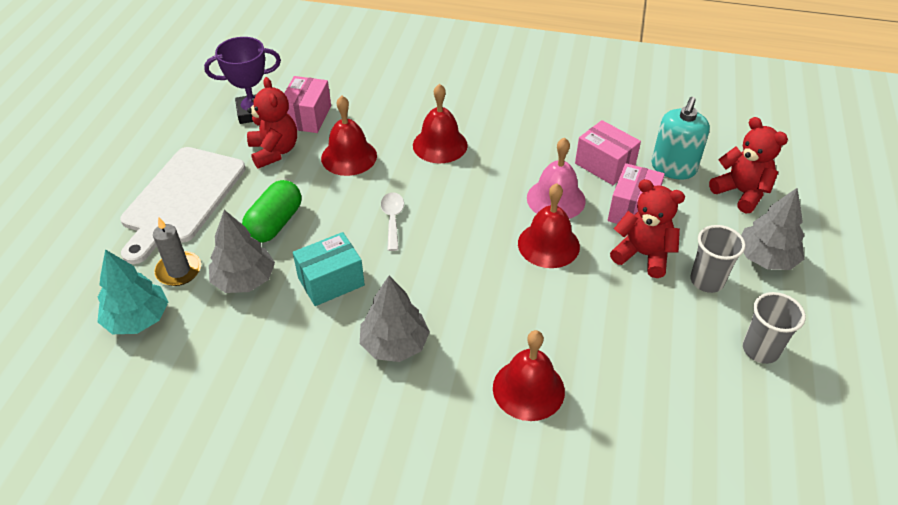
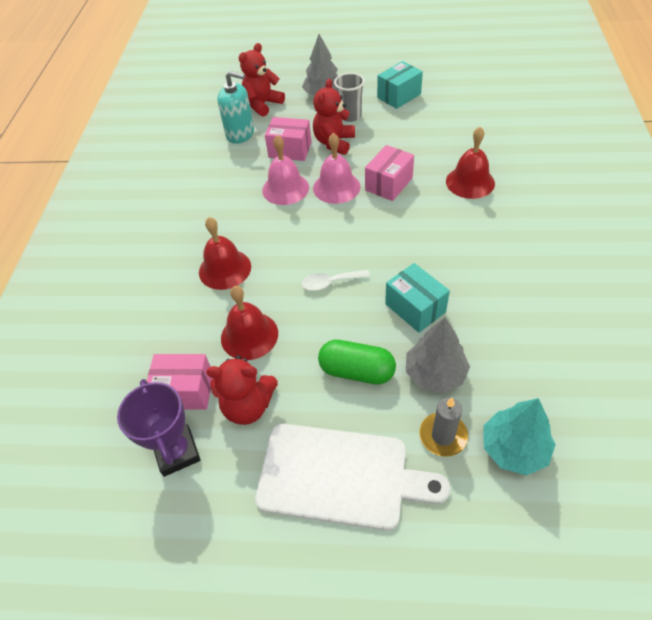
camera: 95 degrees left, 5 degrees up
red teddy bear [247,77,297,168] -> red teddy bear turned 150 degrees counterclockwise [206,355,278,425]
grey tree [360,276,430,362] -> none
red bell [518,183,580,268] -> pink bell [313,133,360,204]
pink box [575,120,641,185] -> pink box moved to [365,145,414,201]
grey cup [743,292,806,364] -> turquoise box [377,61,423,109]

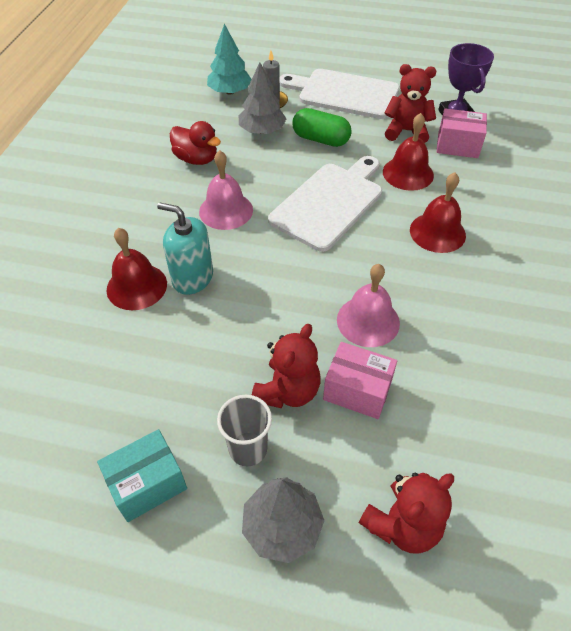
camera: 175 degrees left, 0 degrees up
turquoise soap dispenser [217,71,254,144] -> turquoise soap dispenser moved to [157,202,213,295]
white spoon [302,270,370,291] -> white cutting board [268,156,382,252]
pink bell [313,133,360,204] -> pink bell moved to [199,150,253,230]
pink box [365,145,414,201] -> none
turquoise box [385,263,450,333] -> none
none -> red duck [170,121,221,165]

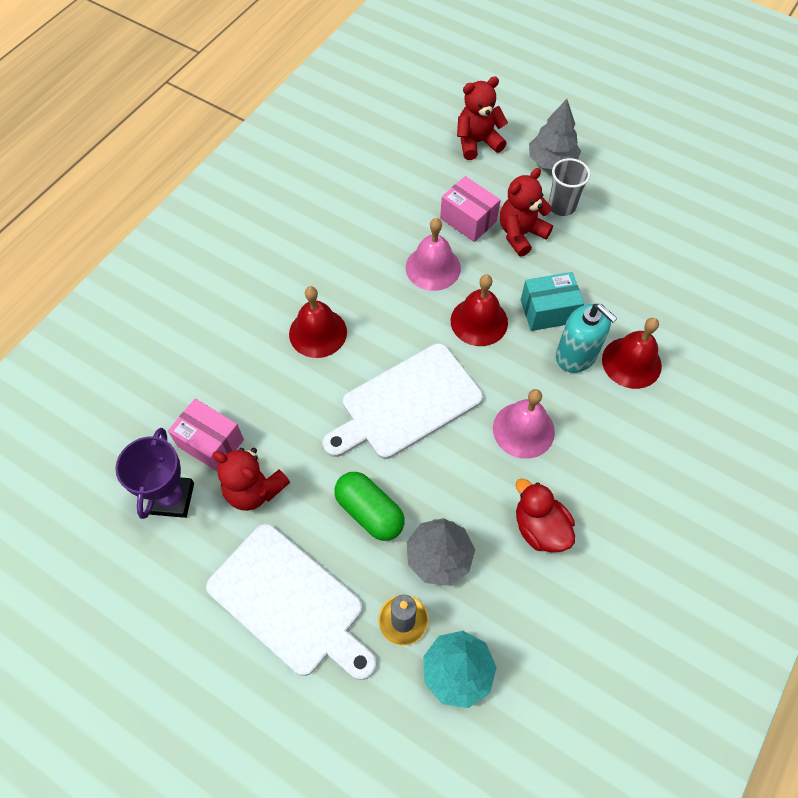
camera: 160 degrees left, 10 degrees up
turquoise box [97,429,187,522] -> turquoise box moved to [521,272,584,331]
red bell [383,113,434,191] -> red bell moved to [451,274,508,346]

